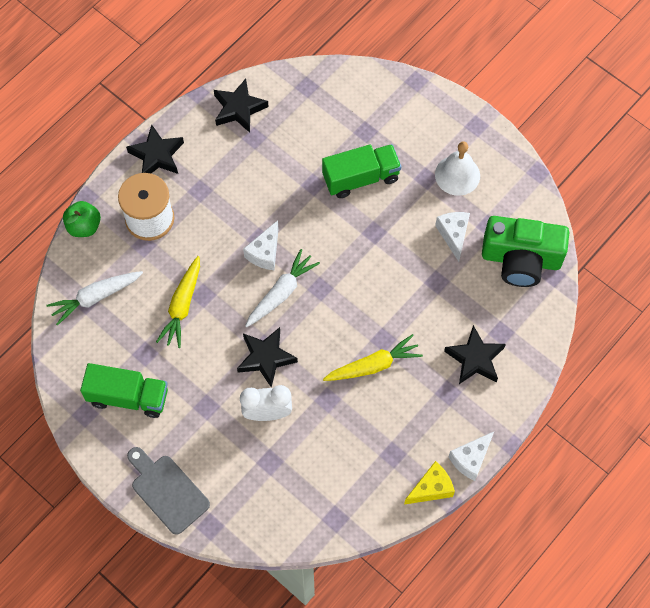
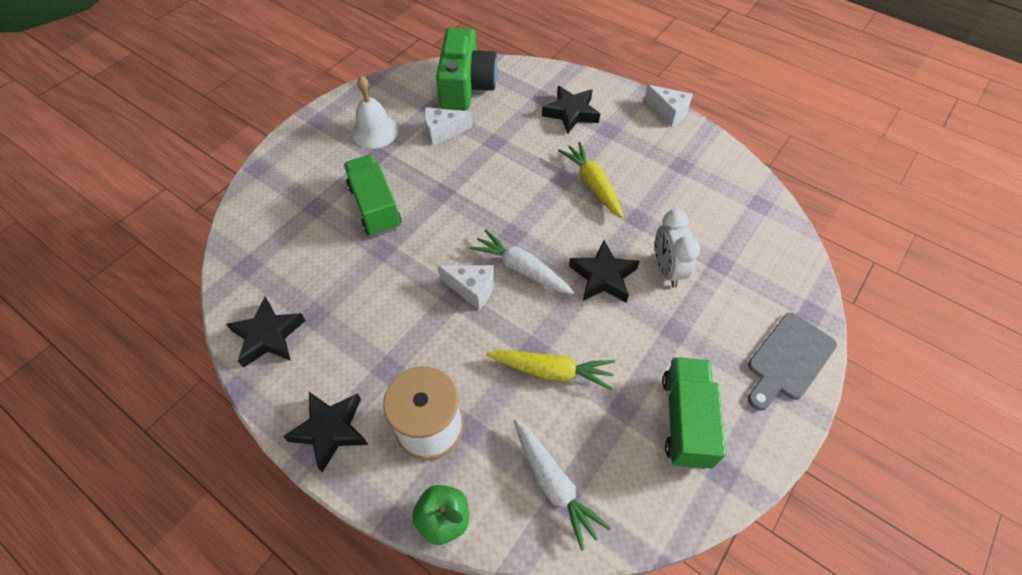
camera: 95 degrees left, 10 degrees down
yellow cheese [404,461,455,505] -> none

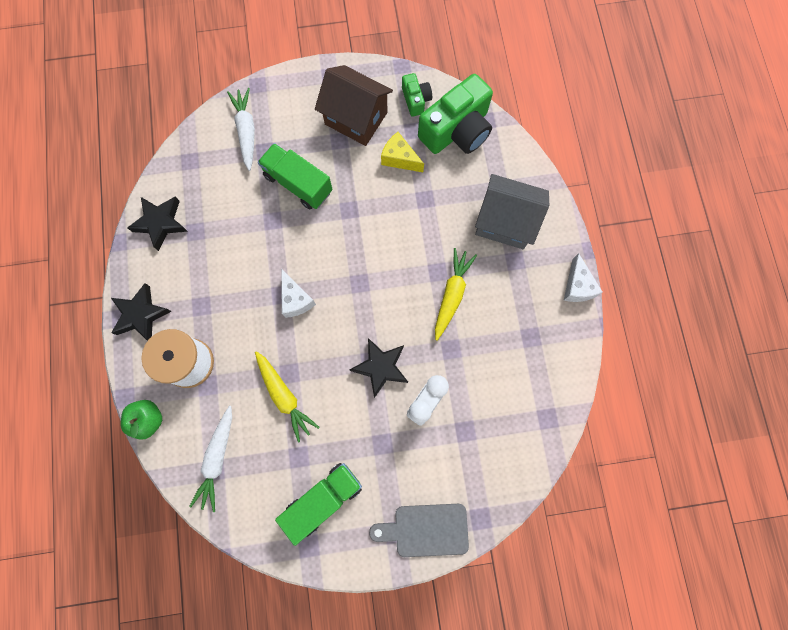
camera: 45 degrees right, 20 degrees up
green truck [344,155,402,237] -> green truck turned 75 degrees counterclockwise [258,143,332,209]
white bell [352,76,398,149] -> brown house [315,65,393,146]
white cheese [424,107,472,146] -> yellow cheese [381,132,424,172]
white carrot [470,229,574,294] -> white carrot moved to [227,88,255,171]
black star [542,86,600,134] -> grey house [475,174,549,249]
none -> green camera [402,73,432,117]

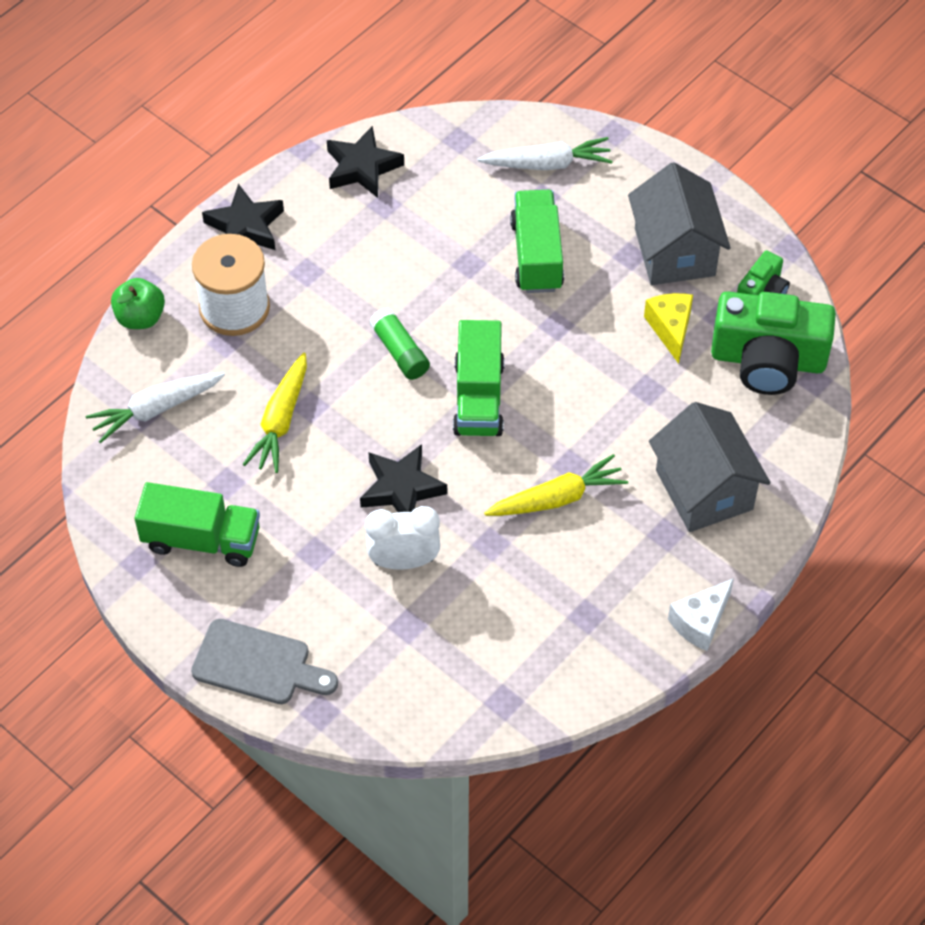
camera: 50 degrees right, 20 degrees down
white carrot [227,88,255,171] -> white carrot turned 45 degrees clockwise [478,137,613,170]
white cheese [281,269,316,318] -> green glue stick [369,308,430,380]
brown house [315,65,393,146] -> grey house [628,162,731,285]
grey cutting board [369,504,469,557] -> grey cutting board turned 150 degrees clockwise [191,619,338,704]
none -> green truck [453,320,505,436]

